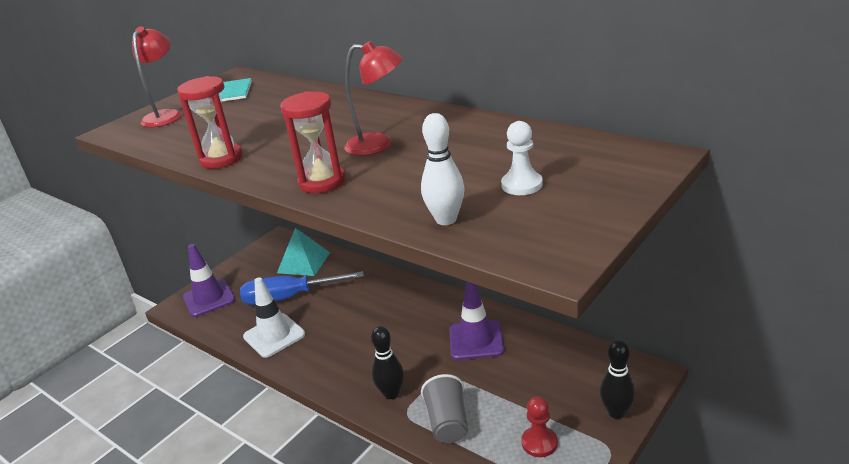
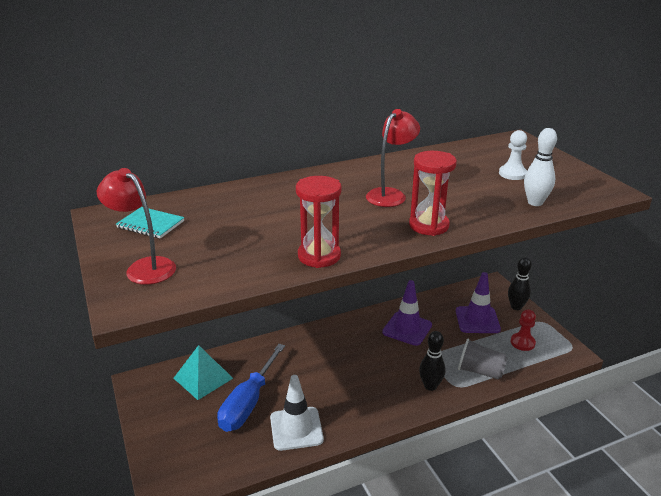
camera: 65 degrees left, 0 degrees up
purple traffic cone [183,244,235,317] -> purple traffic cone moved to [456,272,501,333]

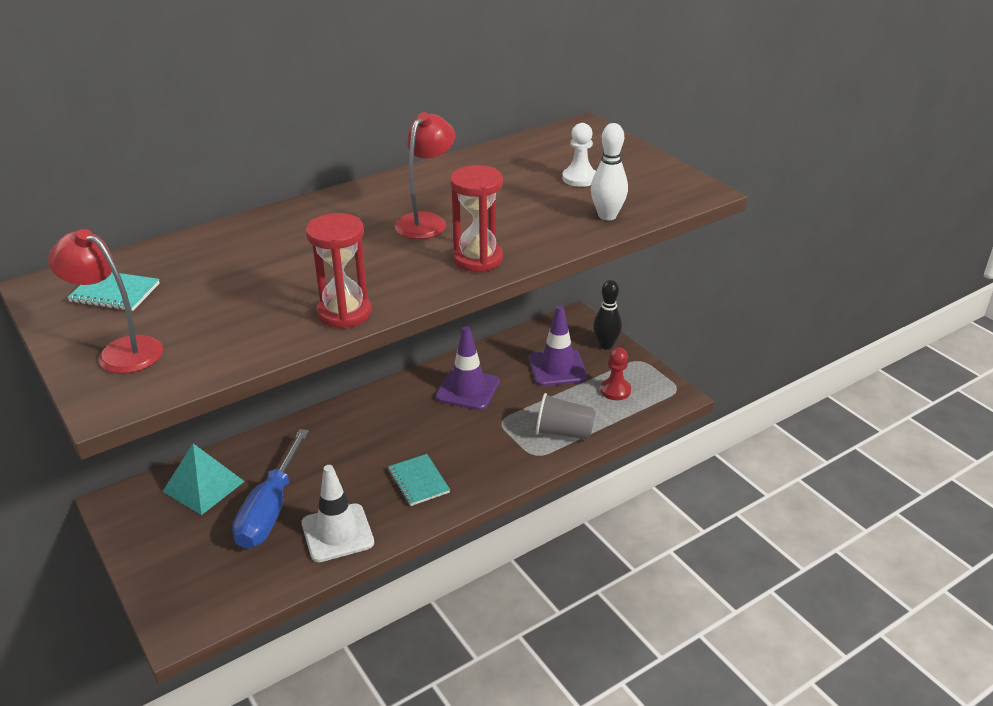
camera: 10 degrees left, 5 degrees up
black bowling pin [419,331,446,391] -> none
none -> turquoise notebook [388,454,450,506]

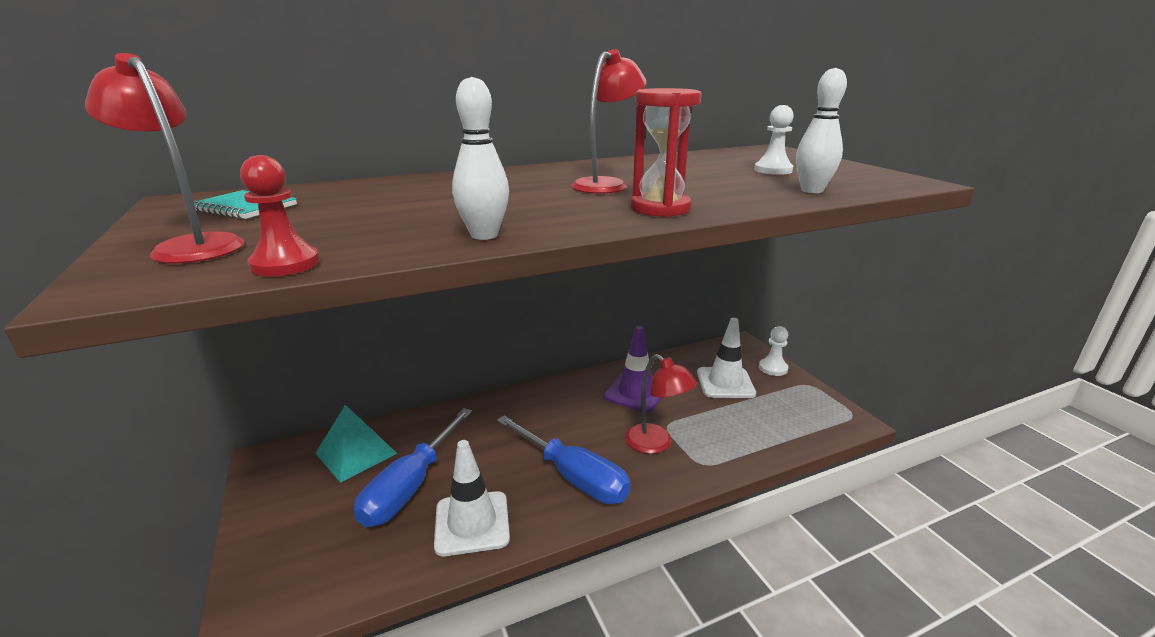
camera: 10 degrees right, 10 degrees down
red hourglass [306,213,372,329] -> white bowling pin [452,77,509,240]
turquoise notebook [388,454,450,506] -> blue screwdriver [497,415,631,504]
purple traffic cone [529,305,587,386] -> white traffic cone [697,318,756,398]
grey cup [536,393,596,440] -> none
black bowling pin [593,280,622,350] -> white pawn [759,326,788,376]
red pawn [600,348,631,400] -> red pawn moved to [240,155,320,276]
none -> red lamp [625,354,697,454]

